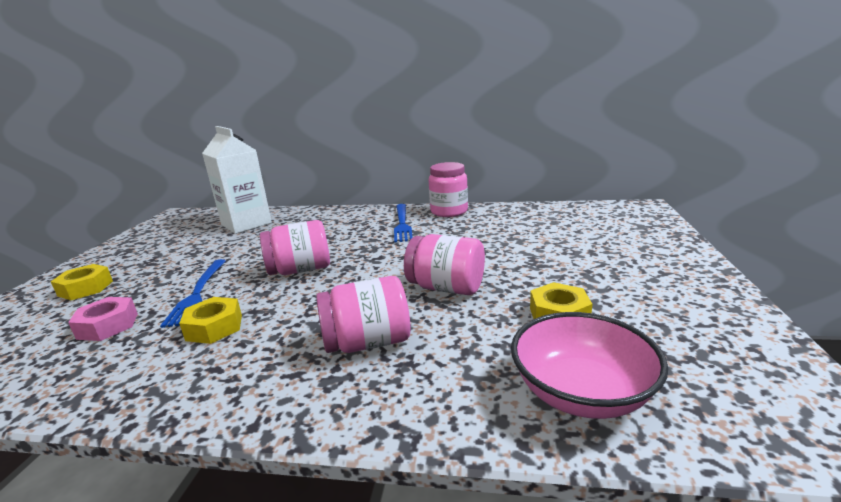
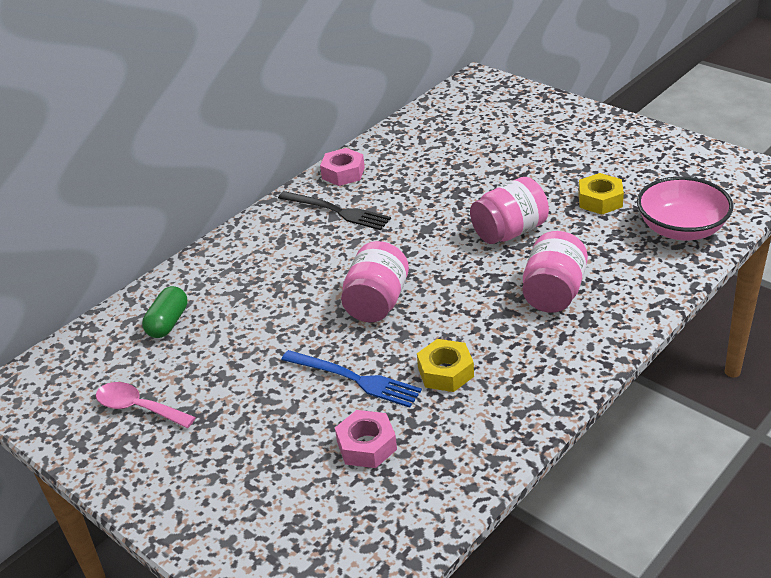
camera: 55 degrees left, 15 degrees up
yellow nut [51,264,113,300] -> none
white carton [202,126,272,234] -> green capsule [142,286,188,338]
blue fork [394,204,413,243] -> black fork [278,191,391,230]
pink jar [429,162,468,217] -> pink nut [320,148,365,186]
none -> pink spoon [96,382,196,428]

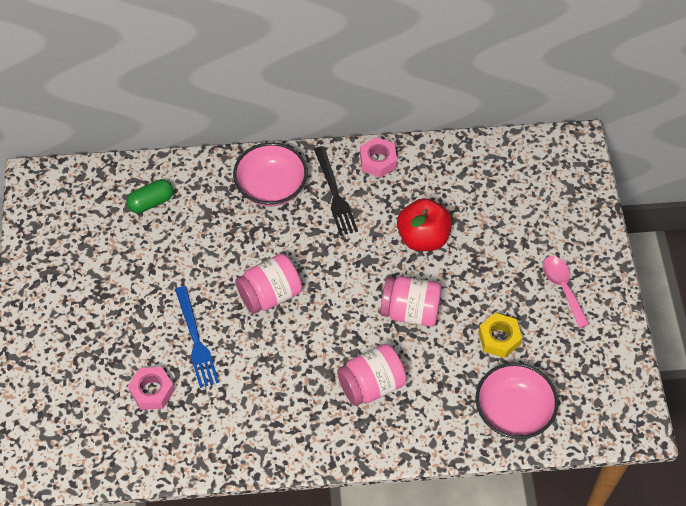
camera: 40 degrees right, 20 degrees up
pink spoon [96,382,196,428] -> pink spoon moved to [543,256,589,328]
yellow nut [417,339,474,392] -> none
none -> pink bowl [233,142,308,206]
none -> red apple [397,198,452,251]

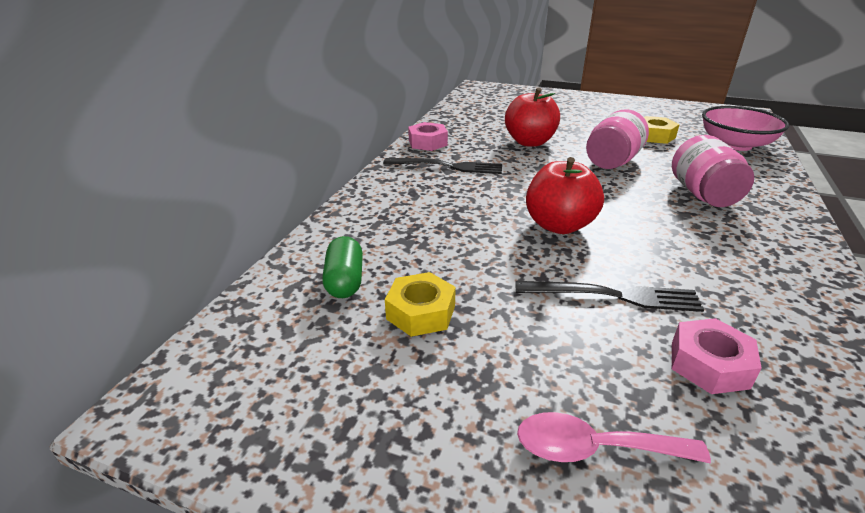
camera: 65 degrees left, 25 degrees down
blue fork [175,286,219,388] -> black fork [516,281,704,312]
pink bowl [233,142,308,206] -> none
pink jar [235,254,302,314] -> red apple [526,157,604,234]
pink spoon [543,256,589,328] -> pink spoon moved to [517,412,711,464]
none -> yellow nut [385,272,456,337]

